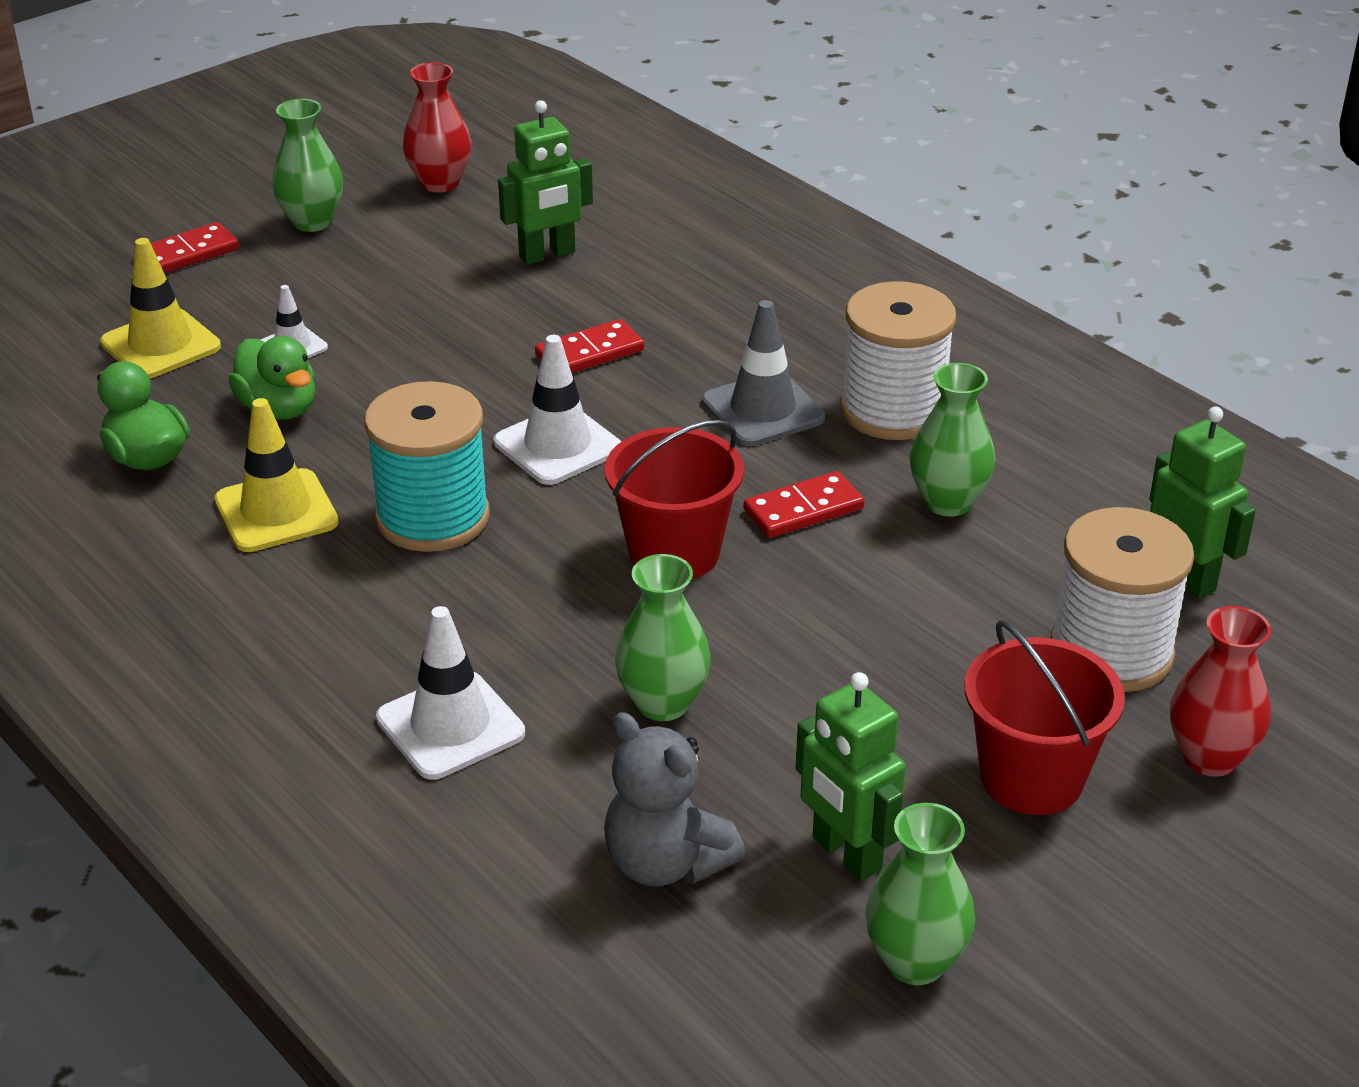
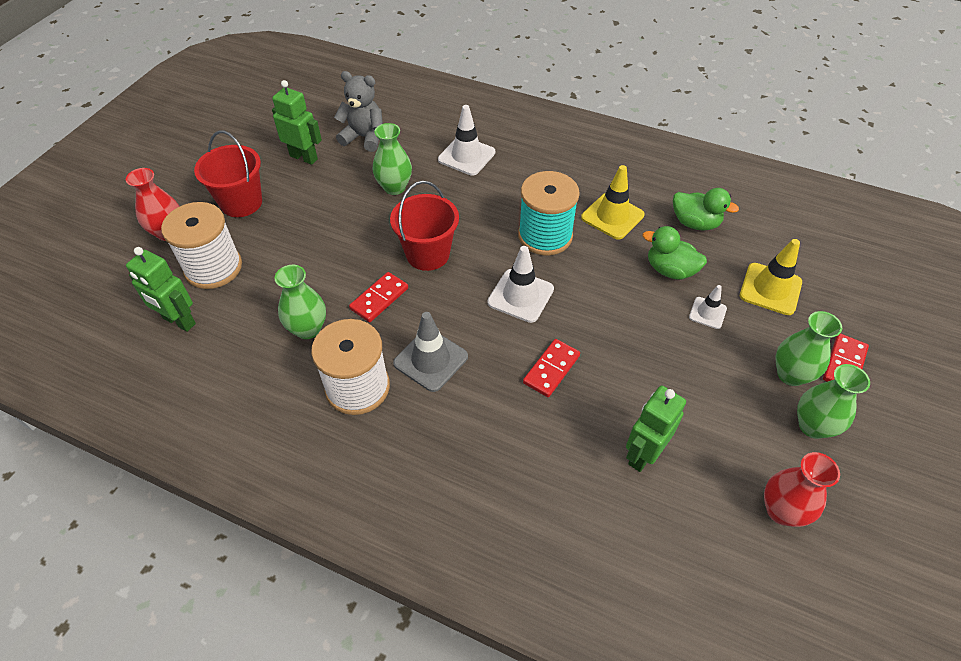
camera: 155 degrees right, 15 degrees up
green vase [865,803,975,985] -> green vase moved to [775,311,842,386]

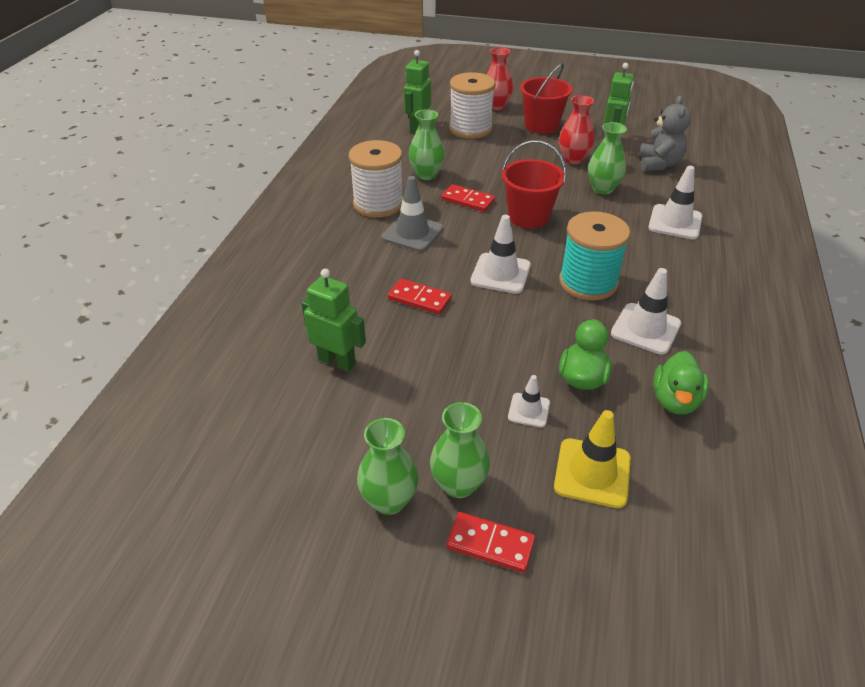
camera: 80 degrees right, 10 degrees down
yellow traffic cone [581,165,645,240] -> white traffic cone [611,268,681,355]
red vase [764,452,840,527] -> red vase moved to [559,95,595,164]

